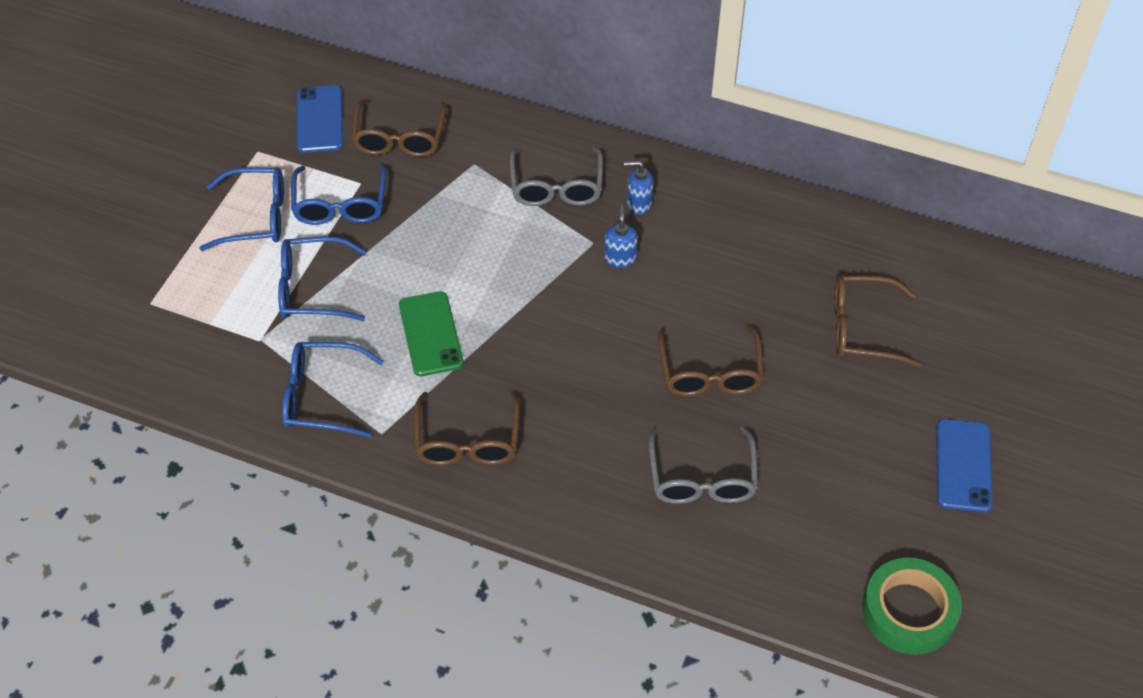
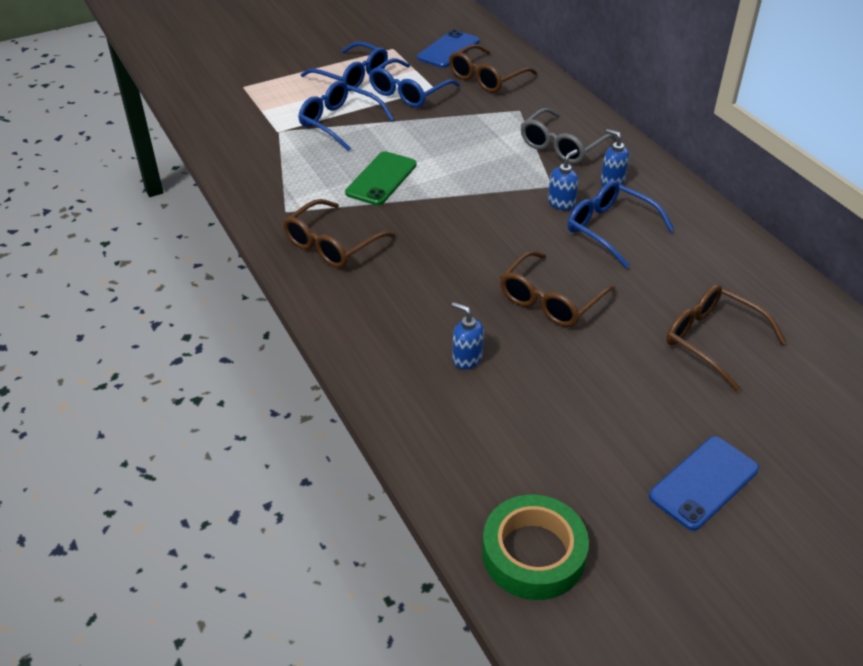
camera: 40 degrees right, 10 degrees down
blue glasses [282,342,384,438] -> blue glasses moved to [568,180,674,268]
grey glasses [649,426,758,504] -> blue soap dispenser [451,302,484,369]

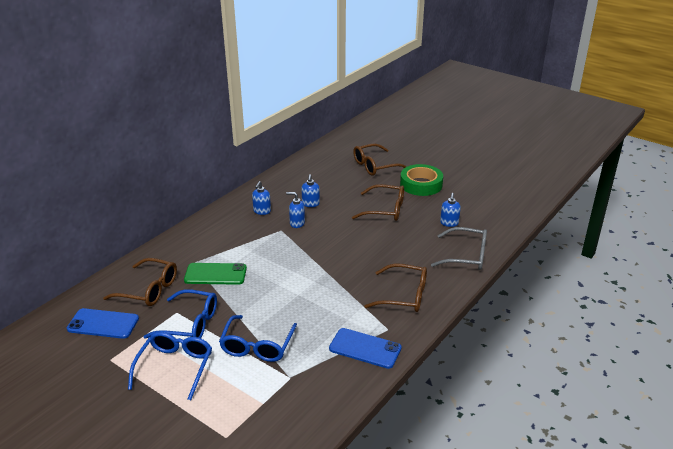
camera: 115 degrees left, 10 degrees down
green phone [345,151,417,205] -> green phone moved to [184,263,247,285]
green tape [482,495,589,600] -> green tape moved to [400,164,443,196]
grey glasses [521,108,616,164] -> grey glasses moved to [431,227,487,270]
blue glasses [568,180,674,268] -> blue soap dispenser [302,174,320,207]
blue phone [649,436,759,531] -> blue phone moved to [329,328,402,369]
brown glasses [666,284,787,392] -> brown glasses turned 45 degrees clockwise [353,144,407,176]

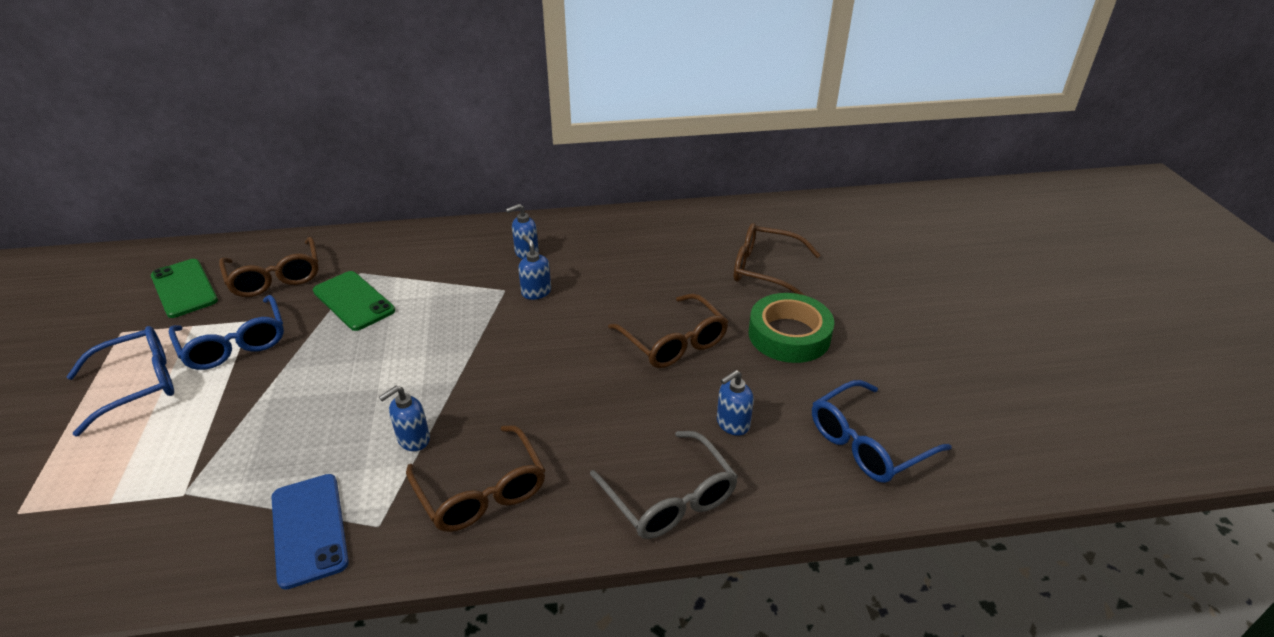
camera: 45 degrees right, 5 degrees up
blue phone [67,308,139,339] -> green phone [151,259,218,318]
blue glasses [219,315,297,362] -> blue glasses moved to [812,380,952,483]
blue soap dispenser [302,174,320,207] -> blue soap dispenser moved to [379,386,430,451]

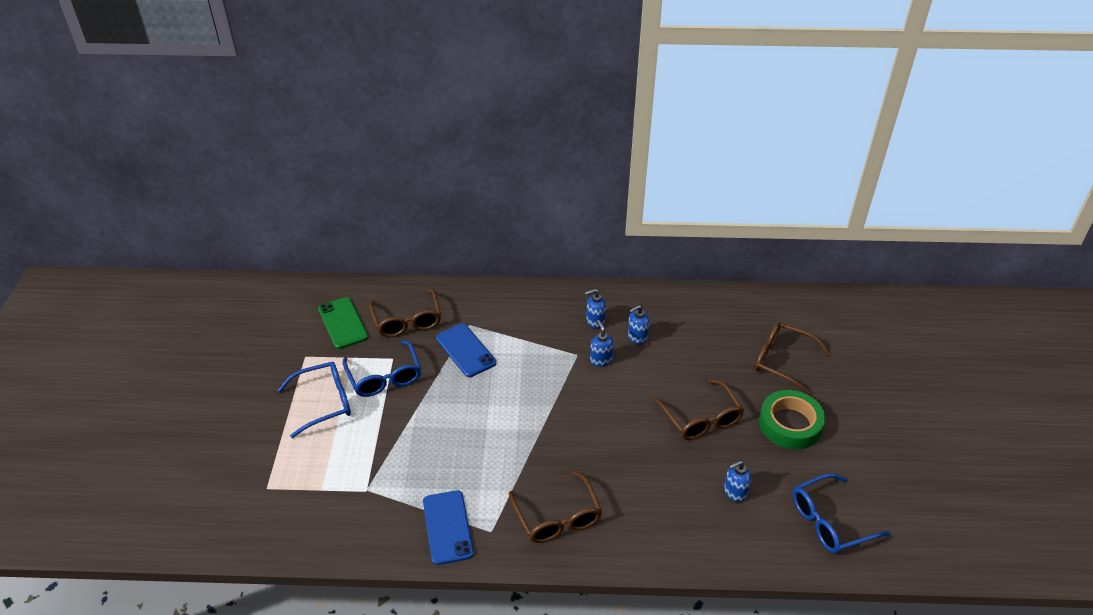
camera: 10 degrees right, 5 degrees up
green phone [313,271,395,331] -> blue phone [436,323,496,377]
blue soap dispenser [379,386,430,451] -> blue soap dispenser moved to [628,305,649,344]
grey glasses [590,431,738,539] -> none

